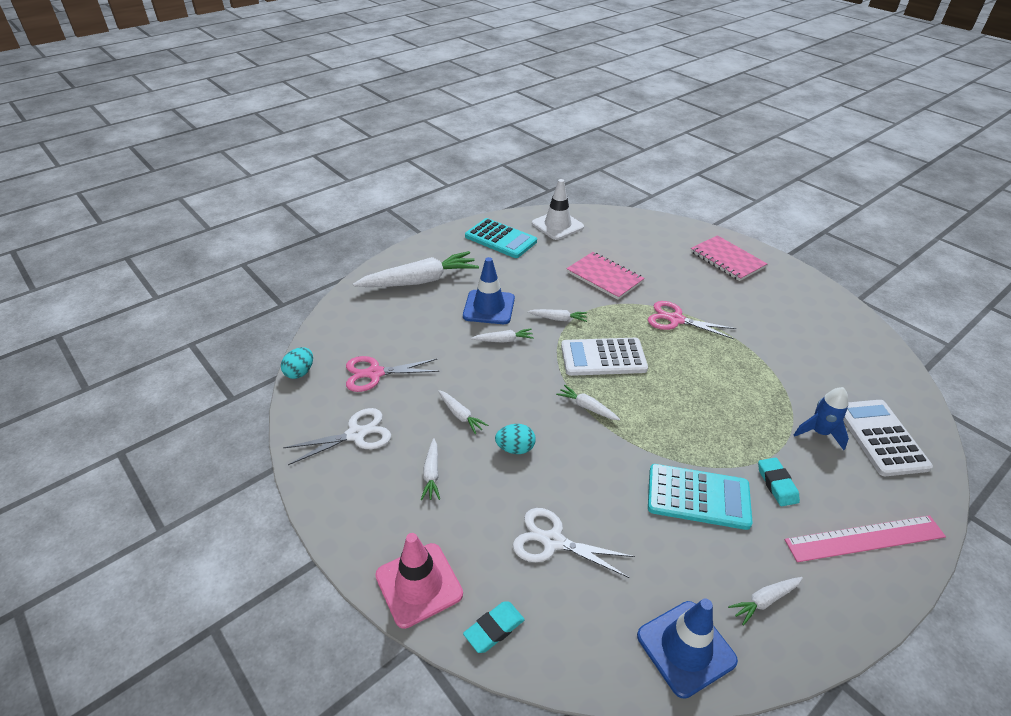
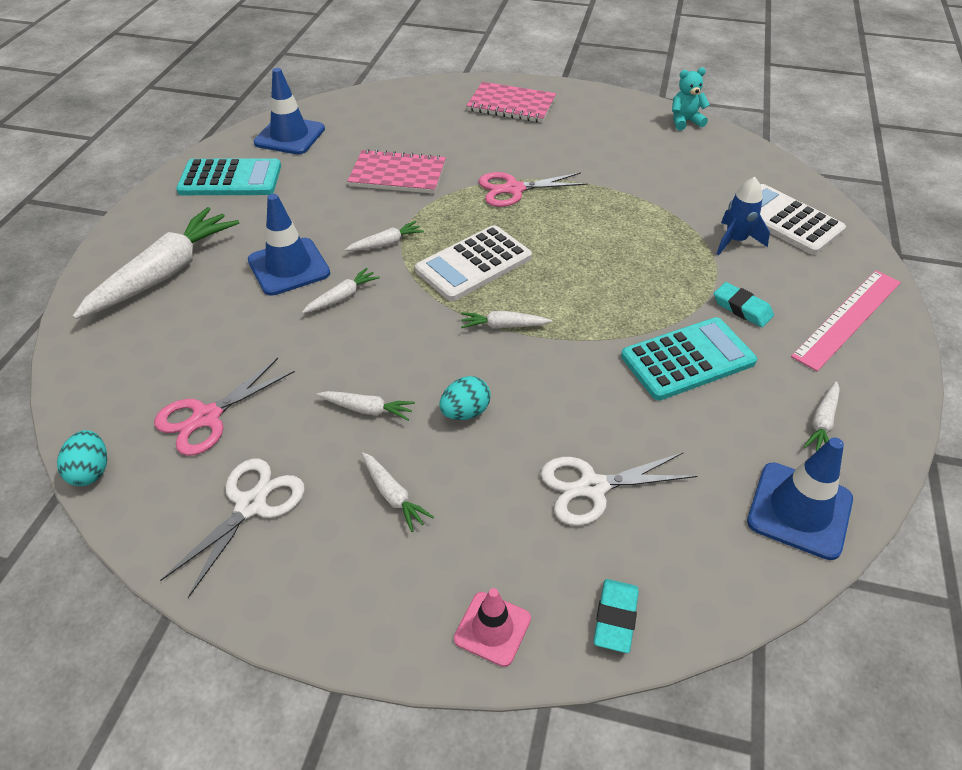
camera: 35 degrees left, 5 degrees up
pink traffic cone [375,533,463,629] -> pink traffic cone [454,588,531,667], size x0.62
white traffic cone [532,179,584,240] -> blue traffic cone [254,68,325,155]
none -> turquoise teddy bear [672,67,710,130]

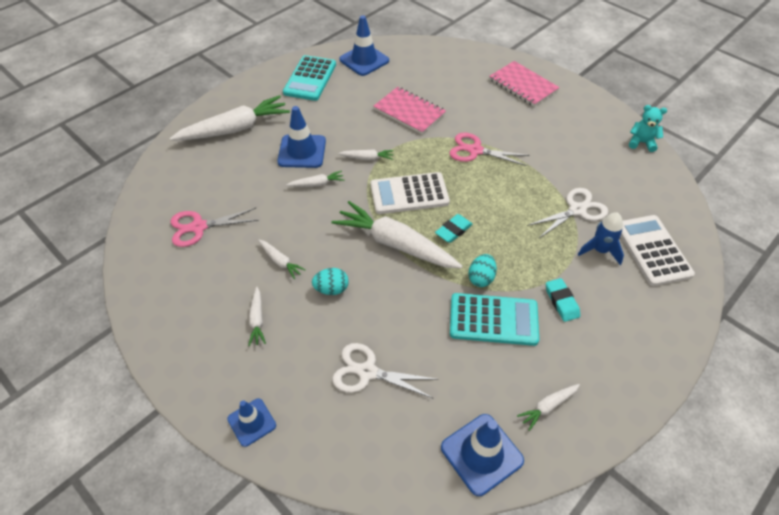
camera: 30 degrees right, 5 degrees up
turquoise egg [57,430,107,486] -> turquoise egg moved to [468,254,497,287]
white scissors [160,458,305,598] -> white scissors moved to [527,188,608,238]
turquoise calculator [176,158,281,195] -> turquoise calculator turned 75 degrees clockwise [283,55,336,101]
pink traffic cone [454,588,531,667] -> blue traffic cone [227,398,276,447]
white carrot [461,311,552,329] -> white carrot [332,201,463,269], size x2.22
turquoise eraser [594,579,639,653] -> turquoise eraser moved to [435,214,473,243]
pink ruler [791,270,901,371] -> none

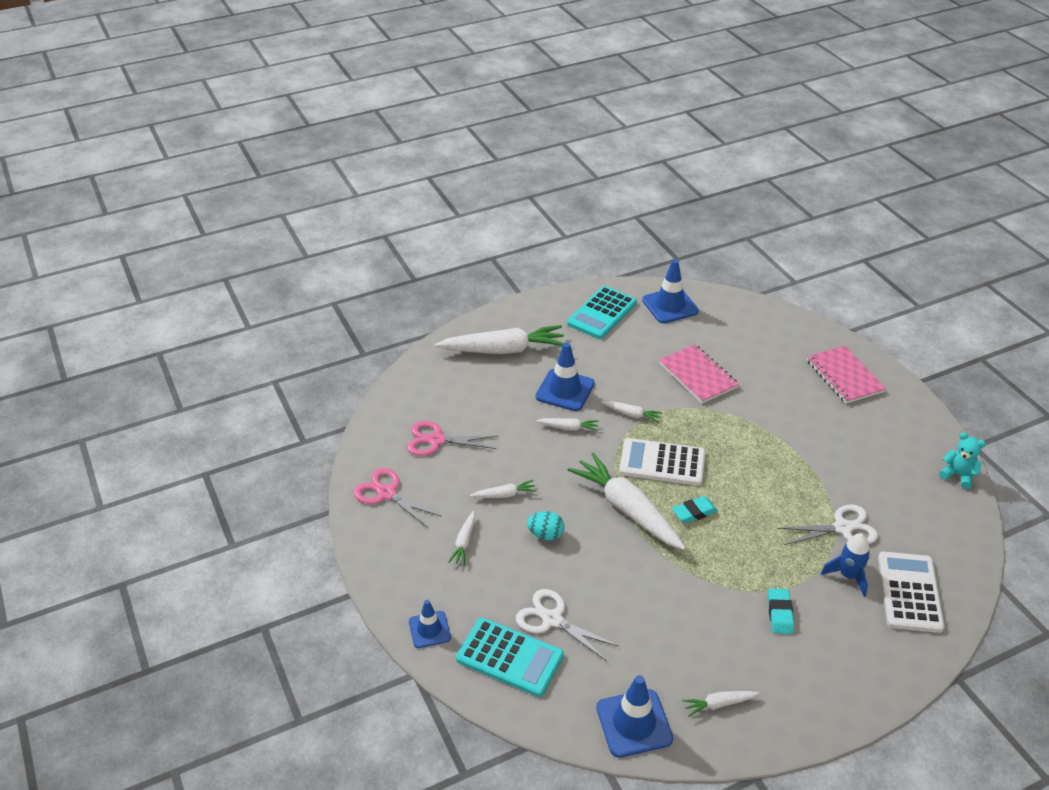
camera: 20 degrees right, 10 degrees down
white carrot [258,240,306,279] -> white carrot turned 75 degrees counterclockwise [470,480,537,498]
pink scissors [450,133,530,166] -> pink scissors moved to [353,468,442,528]
turquoise calculator [450,293,539,346] -> turquoise calculator moved to [456,618,564,697]
turquoise egg [468,254,497,287] -> none

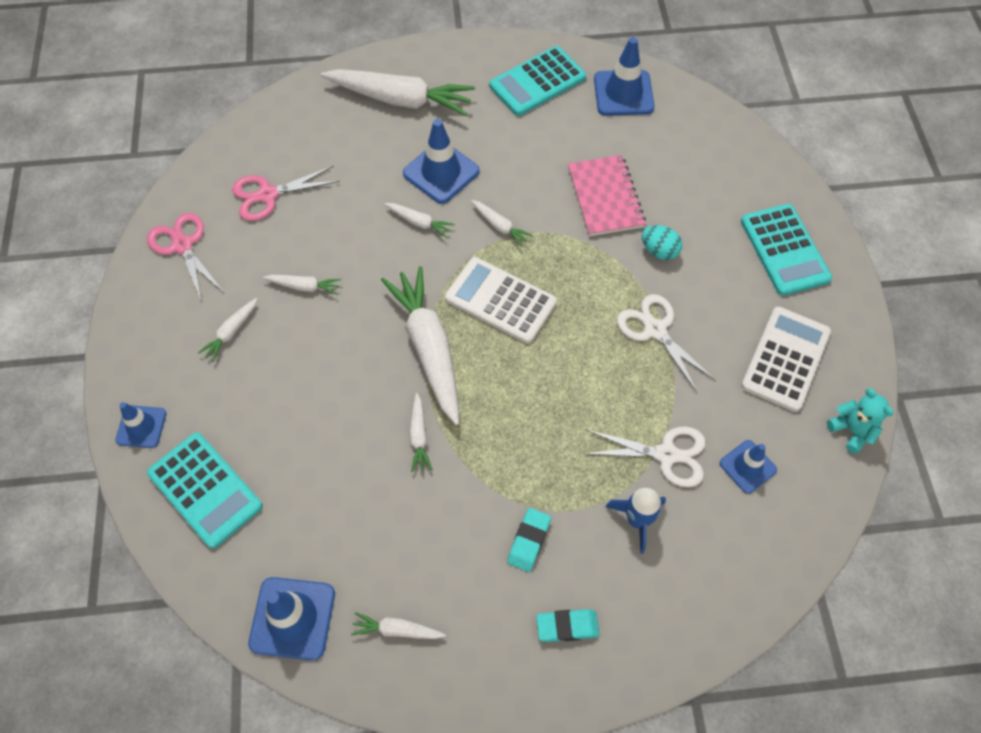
camera: 20 degrees right, 20 degrees up
pink scissors [407,421,498,456] -> pink scissors turned 45 degrees counterclockwise [232,166,340,221]
white scissors [516,589,618,661] -> white scissors moved to [617,294,716,392]
turquoise egg [527,511,564,540] -> turquoise egg moved to [642,225,682,260]
turquoise eraser [672,496,718,523] -> turquoise eraser moved to [536,609,600,642]
pink notebook [807,346,886,404] -> turquoise calculator [741,204,832,296]
white calculator [878,552,944,633] -> white calculator moved to [741,307,831,412]
none -> white carrot [409,392,432,472]
none -> blue traffic cone [720,440,777,494]

